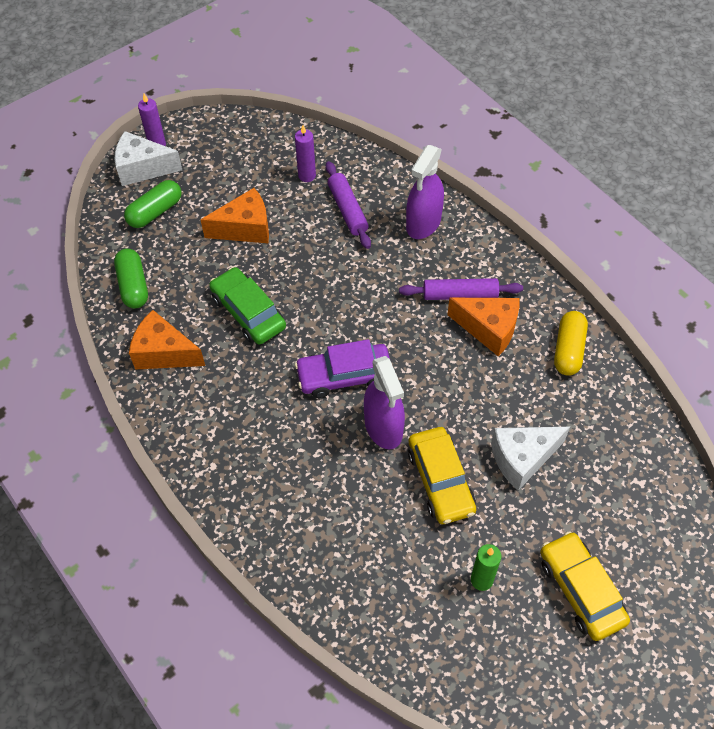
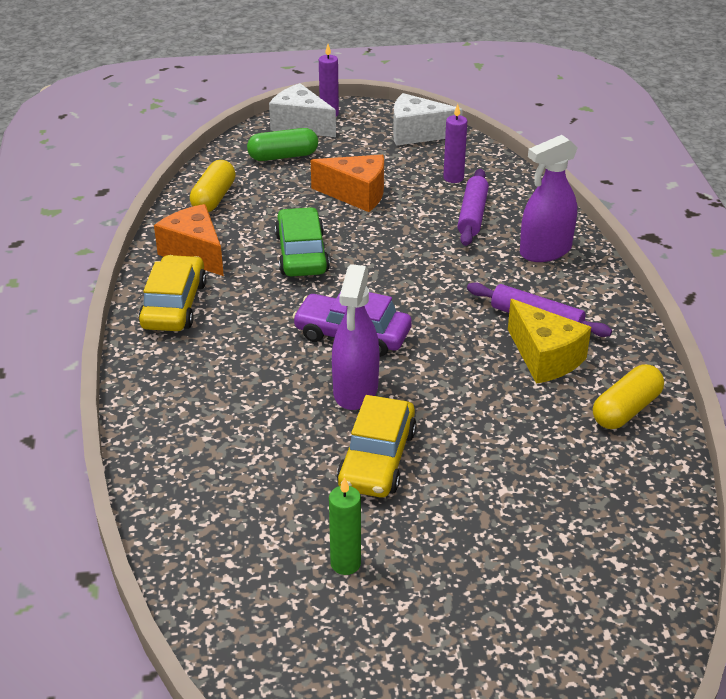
camera: 30 degrees right, 20 degrees down
green capsule [114,249,148,309] -> yellow capsule [190,160,236,212]
orange cheese [447,298,520,356] -> yellow cheese [508,299,591,384]
white cheese [491,427,570,491] -> white cheese moved to [393,93,463,146]
yellow car [540,531,630,641] -> yellow car moved to [138,255,206,331]

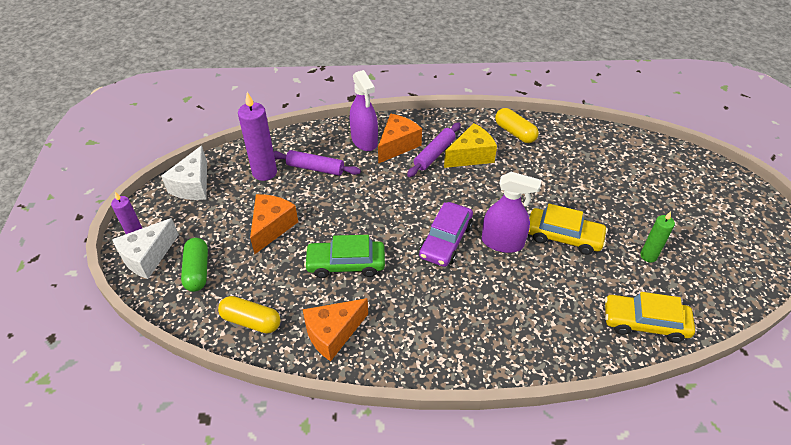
camera: 85 degrees left, 10 degrees up
yellow car [138,255,206,331] -> yellow car moved to [605,292,695,343]
purple candle [443,104,467,183] -> purple candle [238,92,277,181], size x1.66
none -> orange cheese [378,114,422,164]

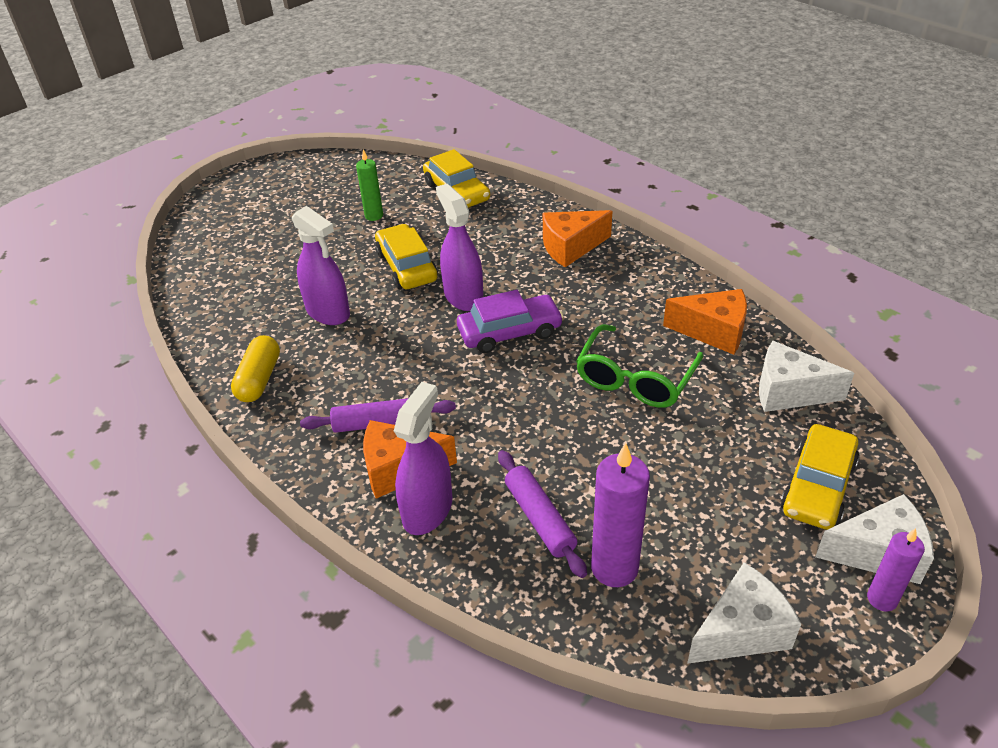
camera: 130 degrees left, 5 degrees down
green capsule [181,238,208,292] -> yellow car [781,424,859,530]
yellow capsule [218,296,280,334] -> white cheese [759,341,854,412]
orange cheese [250,194,298,254] -> orange cheese moved to [543,210,612,267]
green car [304,235,385,278] -> green glasses [576,325,703,408]
yellow cheese [444,123,497,168] -> none
none -> purple spray bottle [292,206,350,325]

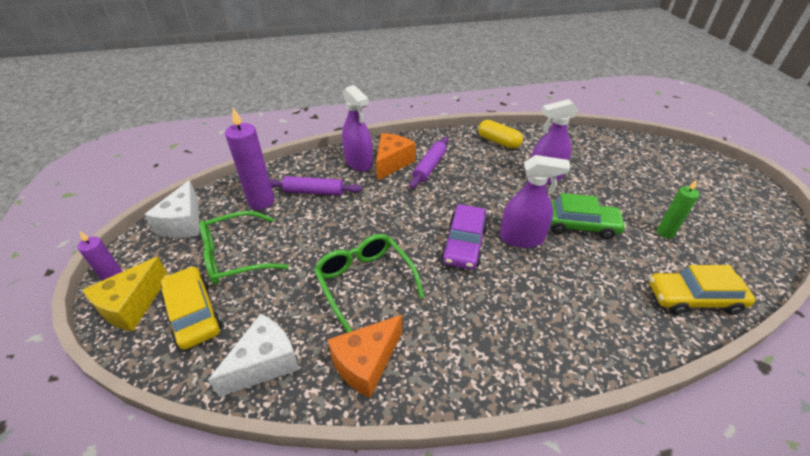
camera: 120 degrees right, 0 degrees up
yellow car [375,224,438,289] -> green car [550,193,626,239]
orange cheese [543,210,612,267] -> none
white cheese [815,494,934,584] -> yellow cheese [83,257,168,331]
none -> green glasses [199,211,289,285]

